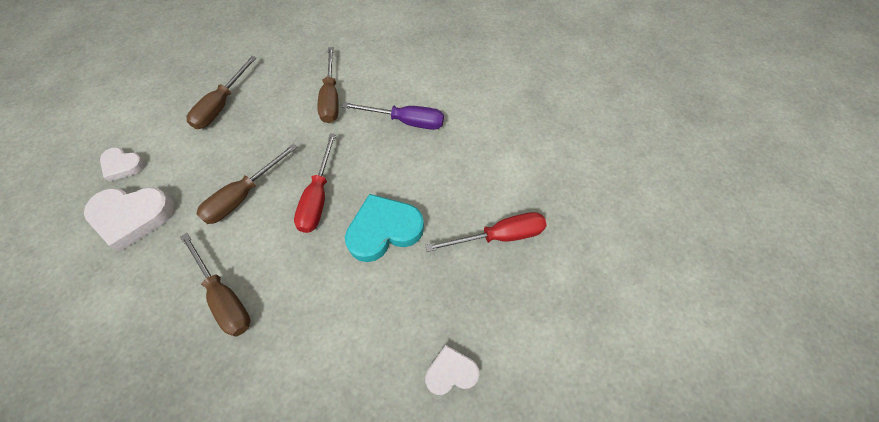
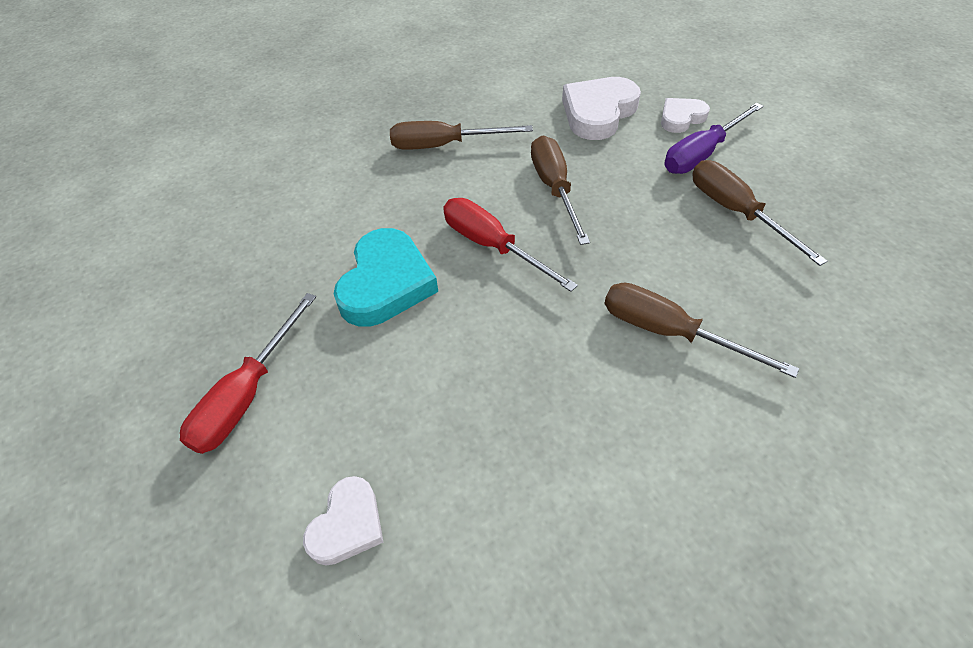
camera: 130 degrees right, 10 degrees down
purple screwdriver [342,102,444,130] -> purple screwdriver moved to [664,103,764,174]
white heart [425,345,479,395] -> white heart moved to [303,476,384,566]

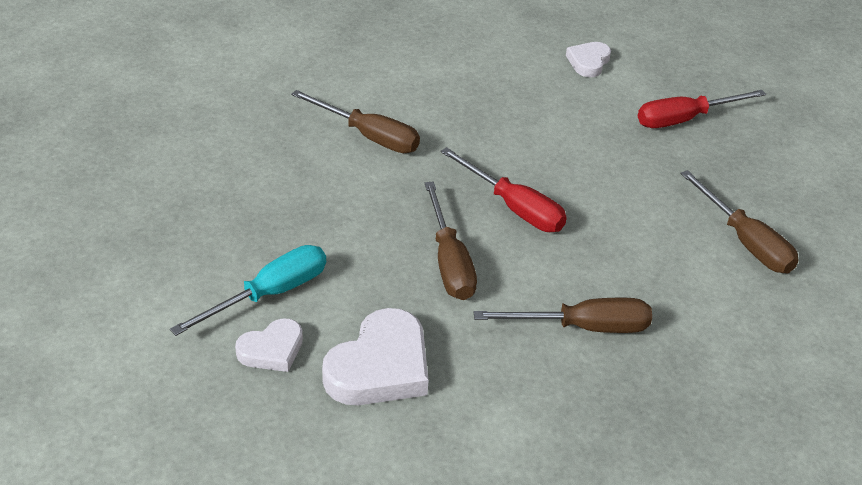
camera: 175 degrees right, 10 degrees down
red screwdriver [180,293,316,454] -> red screwdriver turned 135 degrees counterclockwise [638,90,766,128]
turquoise heart [334,228,438,327] -> none
purple screwdriver [664,103,764,174] -> turquoise screwdriver [170,245,326,336]
brown screwdriver [692,160,827,266] -> brown screwdriver moved to [680,170,799,273]

